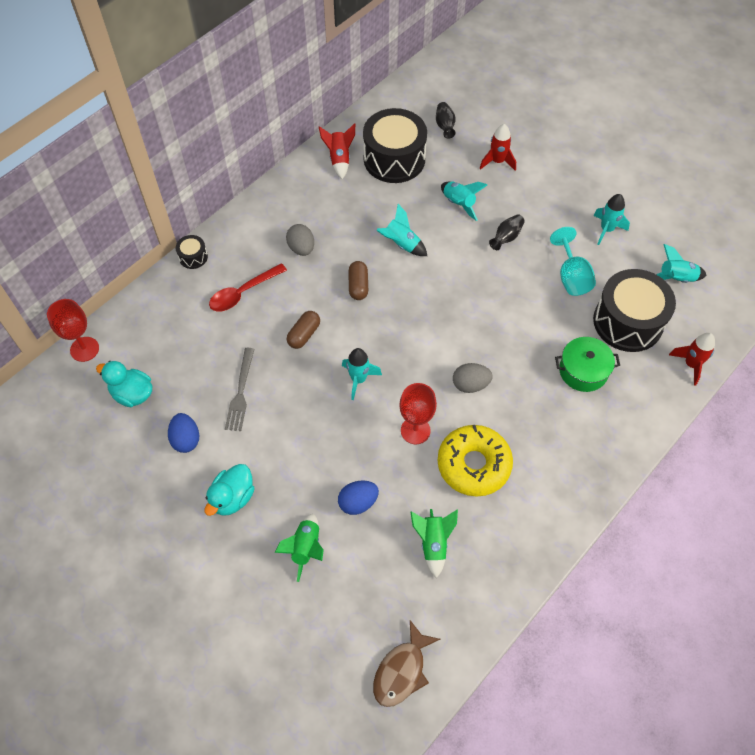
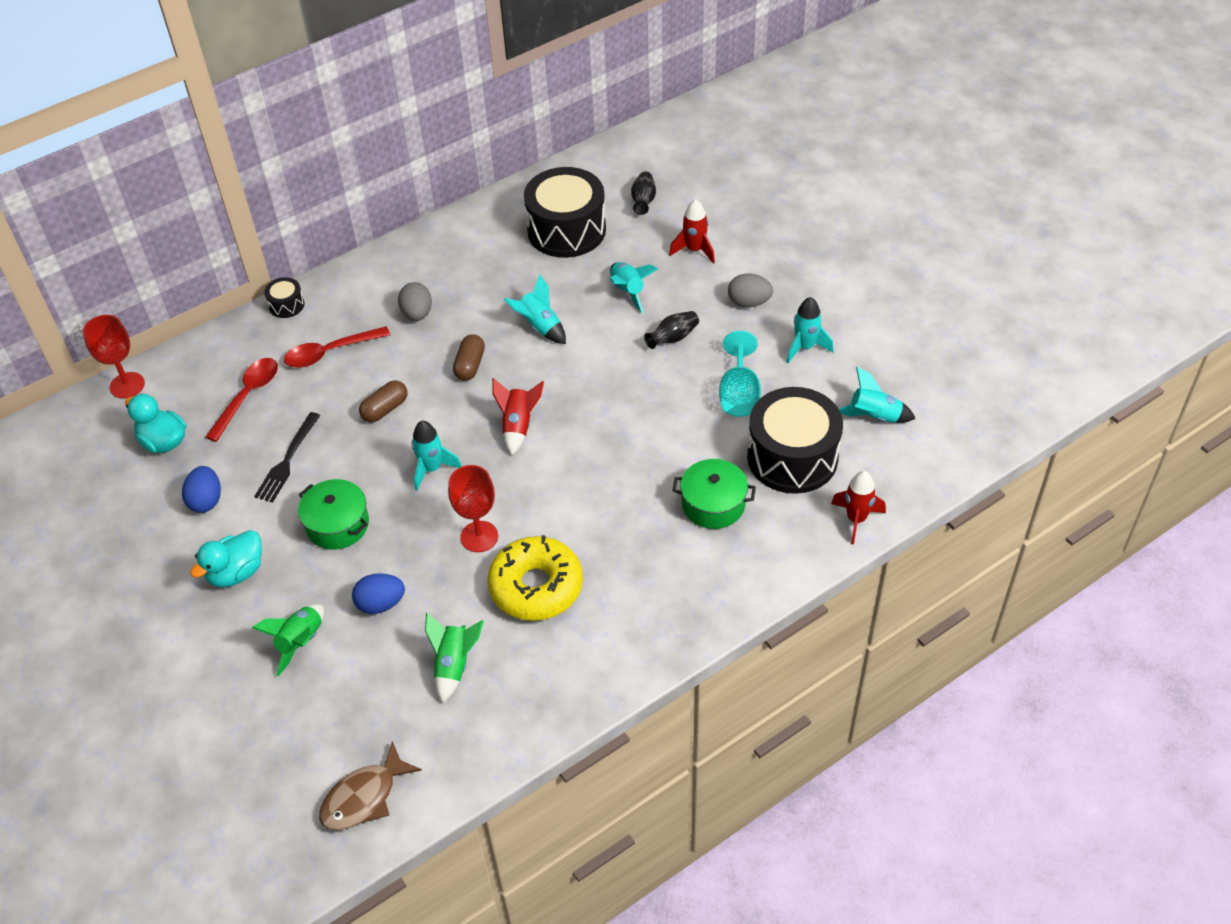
camera: 15 degrees right, 10 degrees down
grey fork [225,348,254,431] -> black fork [254,412,321,503]
red rocket [319,123,355,179] -> red rocket moved to [492,378,544,455]
grey egg [453,363,493,393] -> grey egg moved to [728,274,773,307]
none -> red spoon [206,358,278,442]
none -> green pot [298,479,369,550]

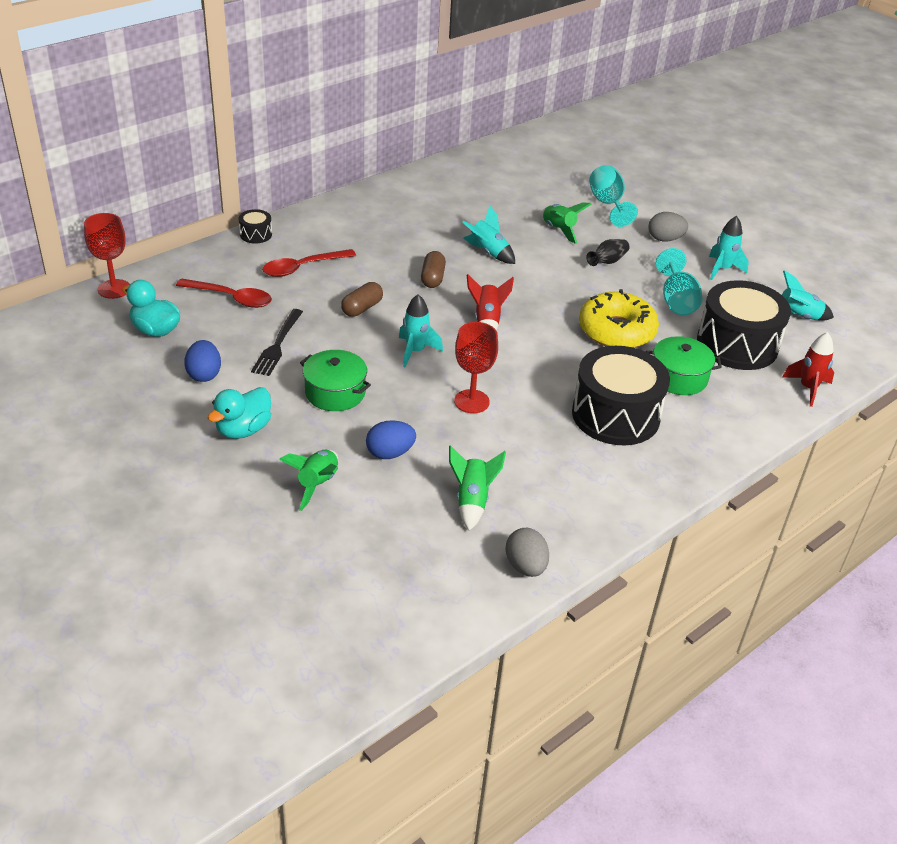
camera: 10 degrees left, 10 degrees down
red spoon [206,358,278,442] -> red spoon turned 90 degrees clockwise [176,278,272,308]
brown fish [319,741,422,831] -> none
grey egg [398,282,432,321] -> grey egg moved to [506,528,549,577]
yellow donut [488,535,583,621] -> yellow donut moved to [579,289,659,348]
black drum [524,167,606,258] -> black drum moved to [572,346,670,445]
turquoise rocket [610,262,658,313] -> green rocket [541,203,592,244]
black vase [631,172,656,215] -> none
red rocket [669,199,715,263] -> turquoise goblet [589,165,638,227]

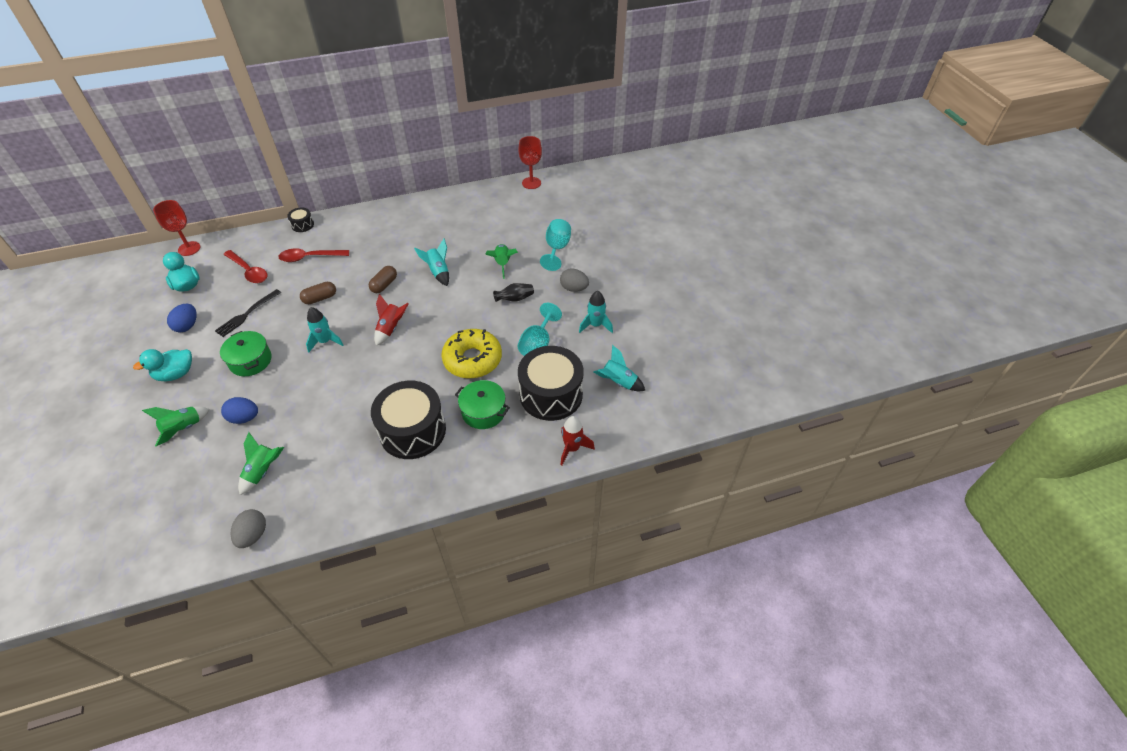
camera: 25 degrees right, 10 degrees up
red goblet [454,322,498,413] -> red goblet moved to [519,136,542,189]

